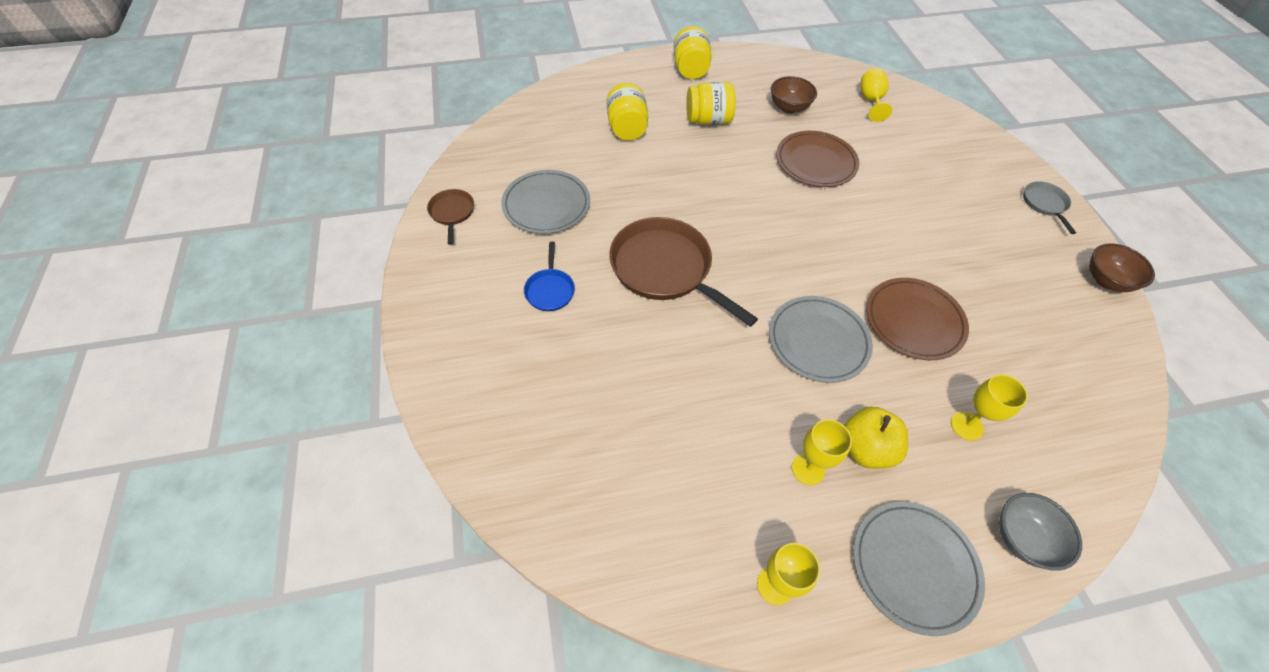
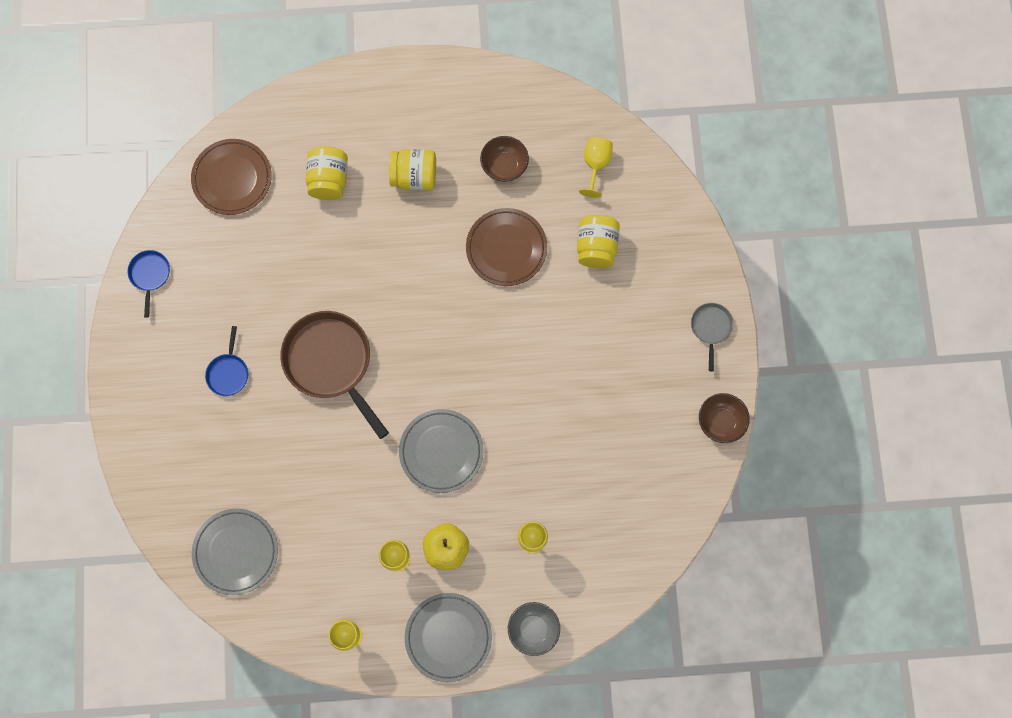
camera: 10 degrees right, 20 degrees up
brown pan [427,189,474,244] -> blue pan [128,250,170,318]
grey plate [501,170,590,234] -> grey plate moved to [192,508,278,595]
yellow jar [674,26,712,79] -> yellow jar moved to [577,215,620,268]
brown plate [866,278,969,360] -> brown plate moved to [191,139,272,215]

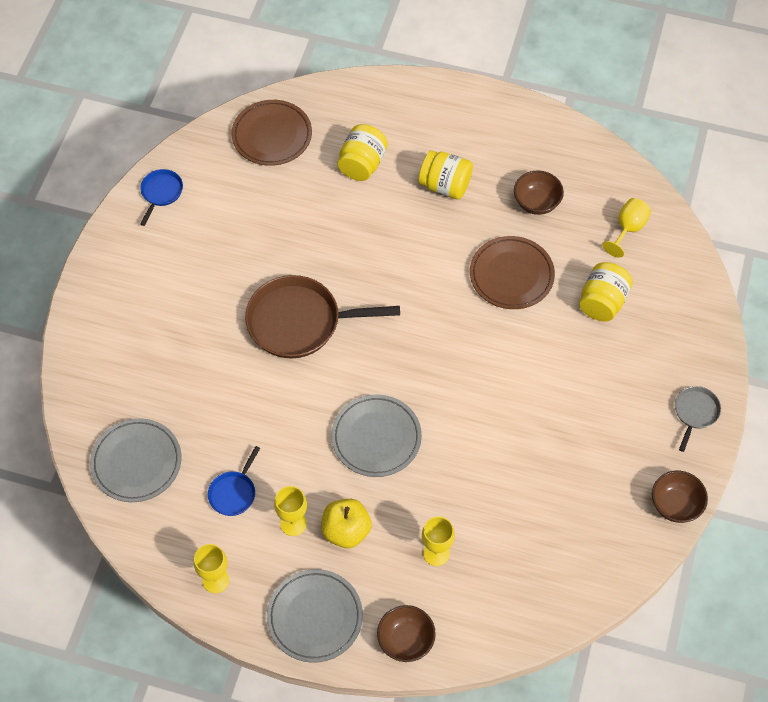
camera: 20 degrees right, 15 degrees down
blue pan [205,326,248,396] -> blue pan moved to [208,446,260,516]
brown pan [280,311,389,439] -> brown pan turned 75 degrees counterclockwise [245,275,400,358]
grey bowl [508,602,560,656] -> brown bowl [377,605,436,662]

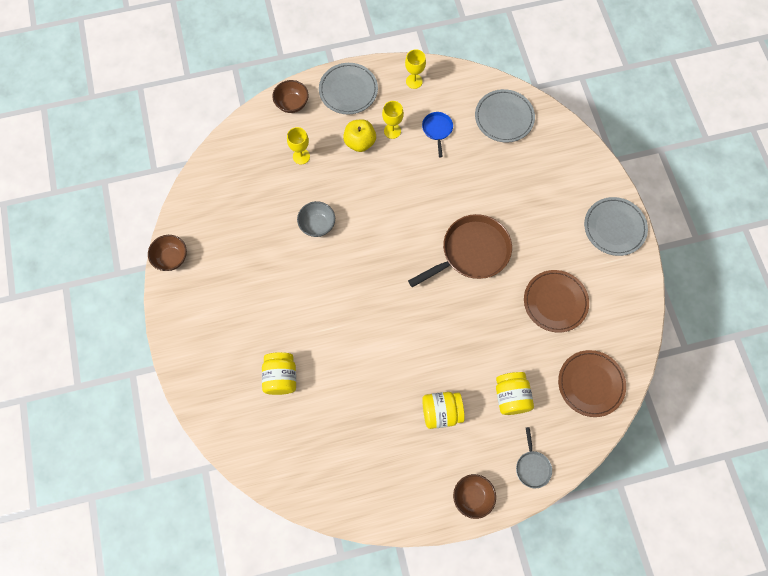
camera: 150 degrees right, 10 degrees up
blue pan [140,169,183,226] -> none
grey plate [331,395,422,477] -> grey plate moved to [584,197,648,256]
brown plate [470,236,555,309] -> brown plate moved to [524,270,589,333]
brown bowl [514,171,564,215] -> brown bowl moved to [453,474,496,519]
yellow goblet [602,198,651,258] -> none
grey pan [675,386,721,452] -> grey pan moved to [516,427,552,488]
none -> grey bowl [297,201,335,237]

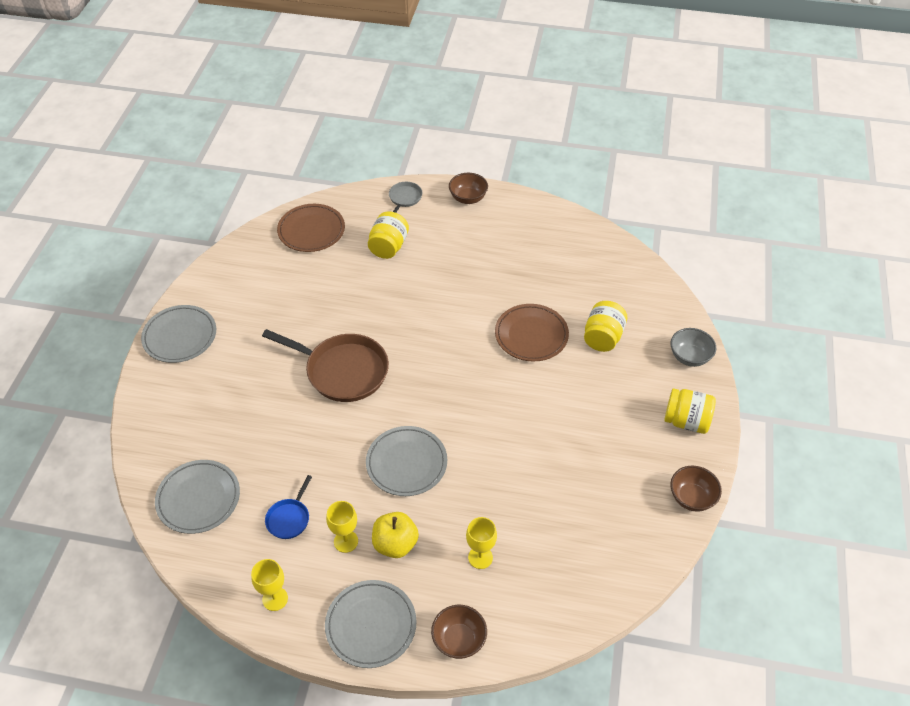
camera: 155 degrees left, 20 degrees down
grey bowl [297,201,335,237] -> grey bowl moved to [671,328,716,367]
brown pan [408,214,512,287] -> brown pan turned 150 degrees counterclockwise [262,329,389,402]
yellow jar [422,392,465,429] -> yellow jar moved to [664,389,716,434]
brown plate [524,270,589,333] -> brown plate moved to [495,304,569,361]
none -> grey plate [366,426,447,496]

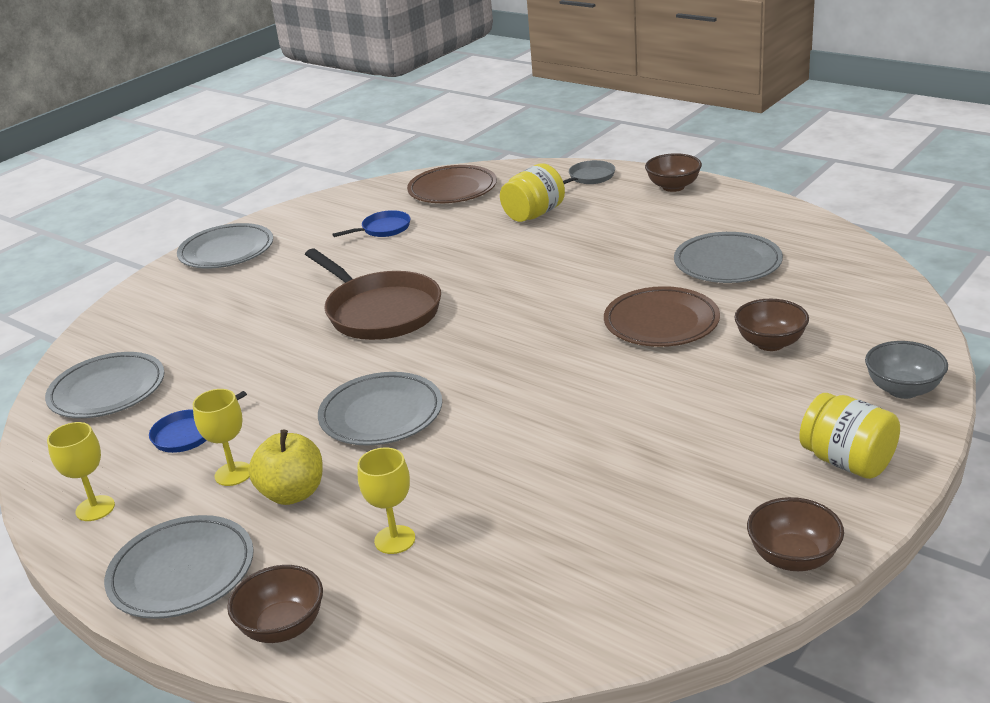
camera: 30 degrees right, 20 degrees down
yellow jar [584,301,627,352] -> brown bowl [734,299,809,351]
none -> blue pan [332,210,410,237]
none -> grey plate [674,232,783,283]

